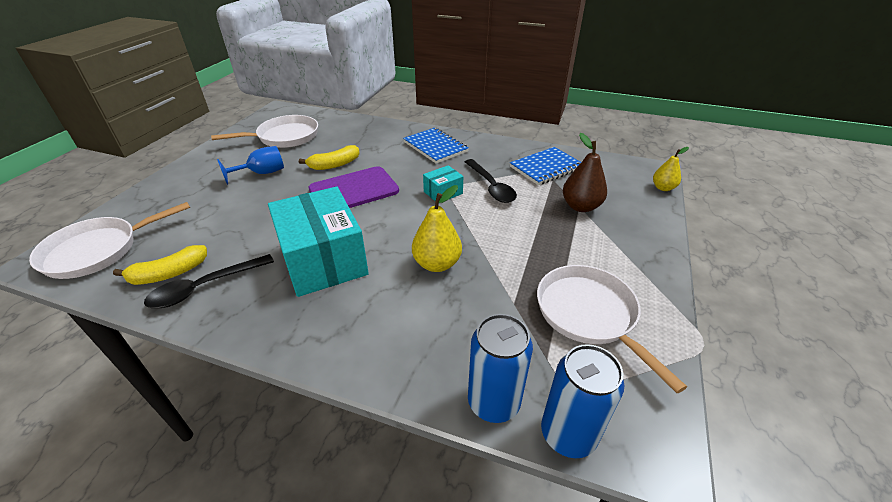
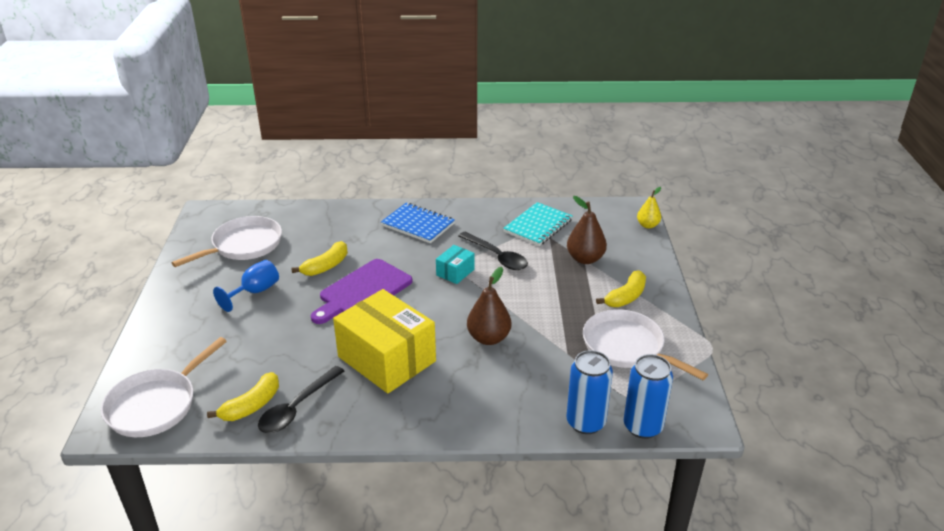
camera: 20 degrees left, 5 degrees down
turquoise box [268,186,369,297] -> yellow box [333,289,436,393]
yellow pear [412,185,462,272] -> brown pear [467,267,512,345]
blue notebook [510,147,581,185] -> turquoise notebook [503,202,573,246]
none -> yellow banana [596,270,646,307]

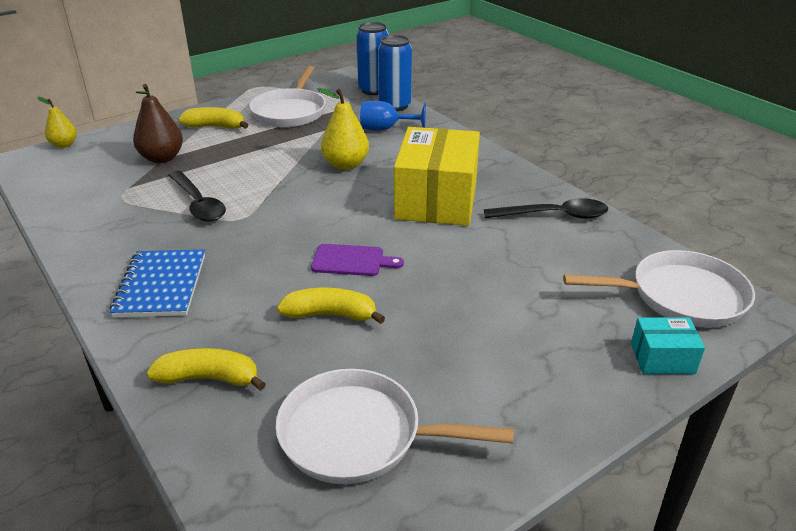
camera: 125 degrees left, 0 degrees up
yellow banana [207,372,279,421] -> yellow banana moved to [147,348,266,391]
blue goblet [213,260,279,312] -> blue goblet moved to [360,101,426,131]
purple cutting board [311,259,413,324] -> purple cutting board [311,244,404,276], size x0.57
turquoise box [436,245,475,284] -> turquoise box moved to [631,317,705,374]
black spoon [458,232,528,270] -> black spoon turned 135 degrees clockwise [168,171,226,222]
brown pear [467,267,512,345] -> yellow pear [317,88,369,170]
turquoise notebook [503,202,573,246] -> none

